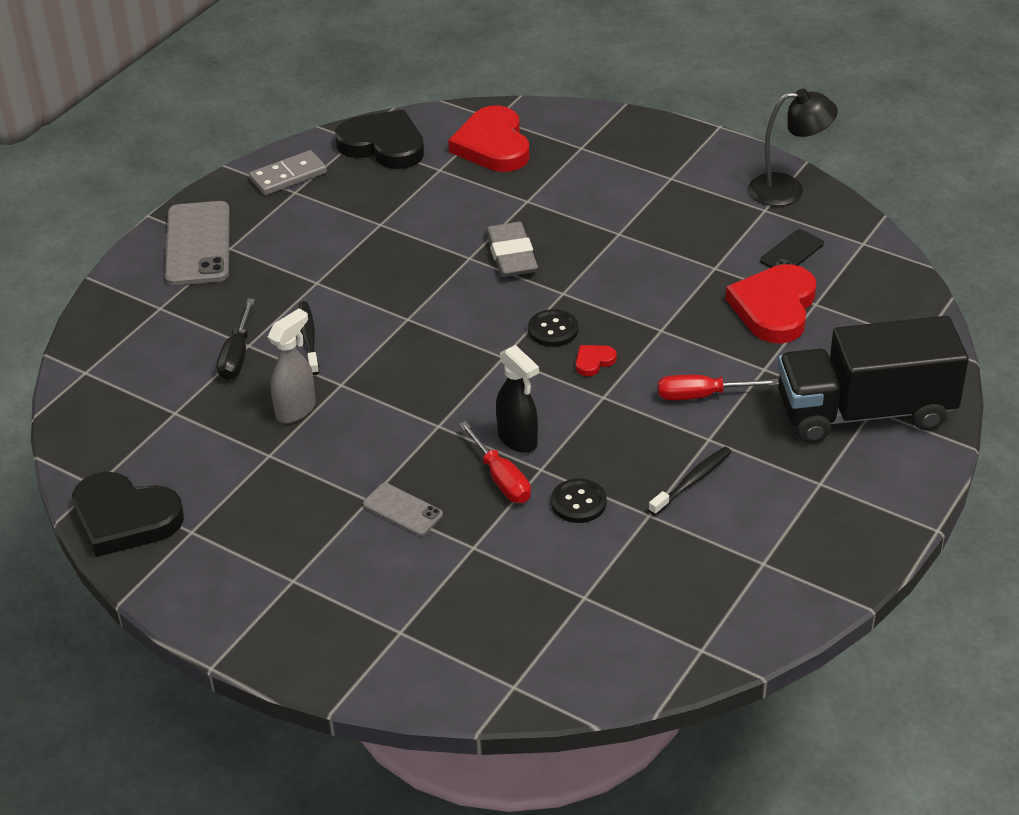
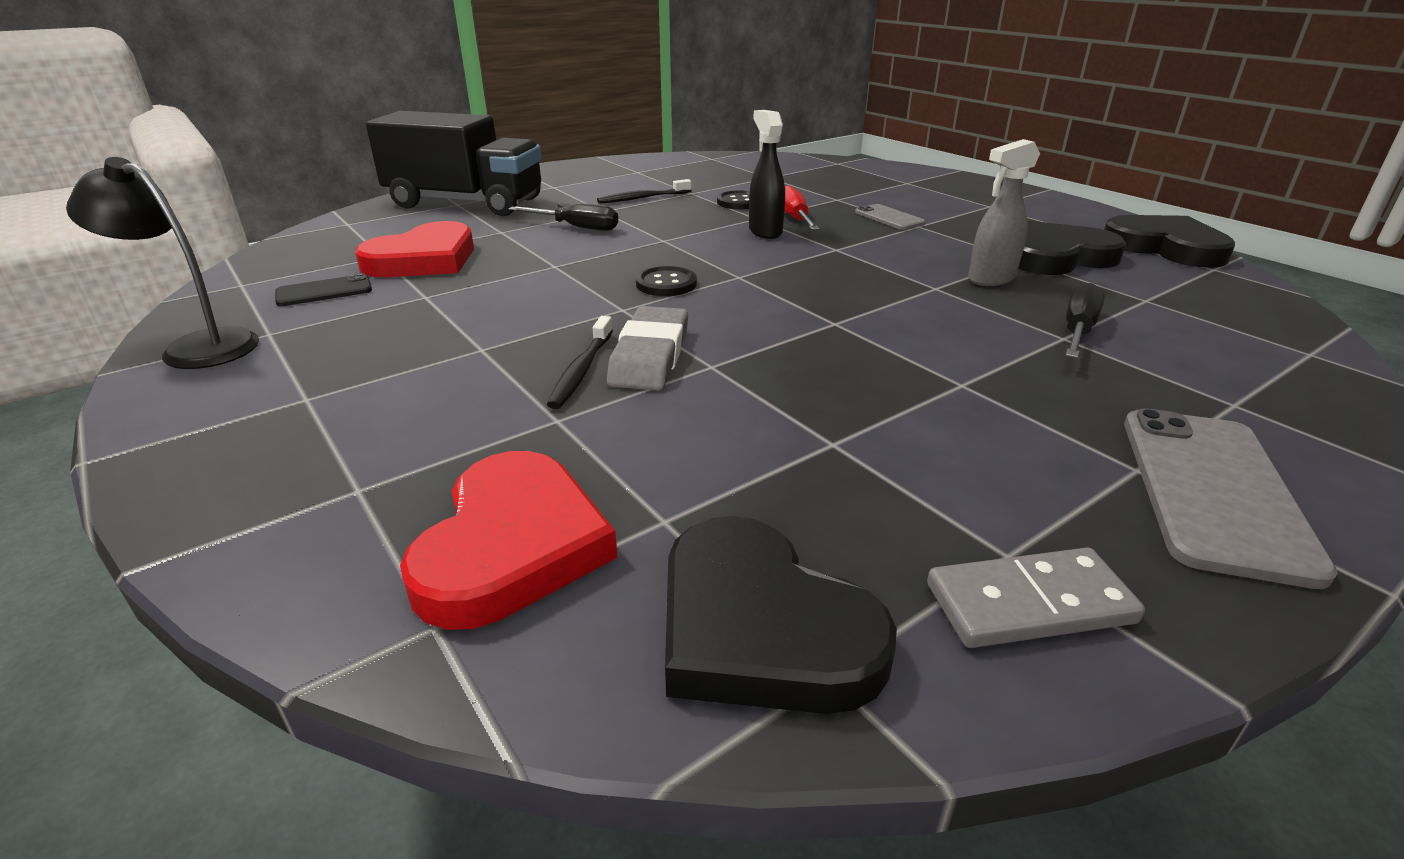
camera: 160 degrees left, 10 degrees down
black toothbrush [299,301,319,375] -> black toothbrush moved to [547,316,613,409]
red heart [576,345,617,376] -> none
red screwdriver [658,375,779,400] -> black screwdriver [508,203,618,231]
none -> black heart [1018,221,1127,275]

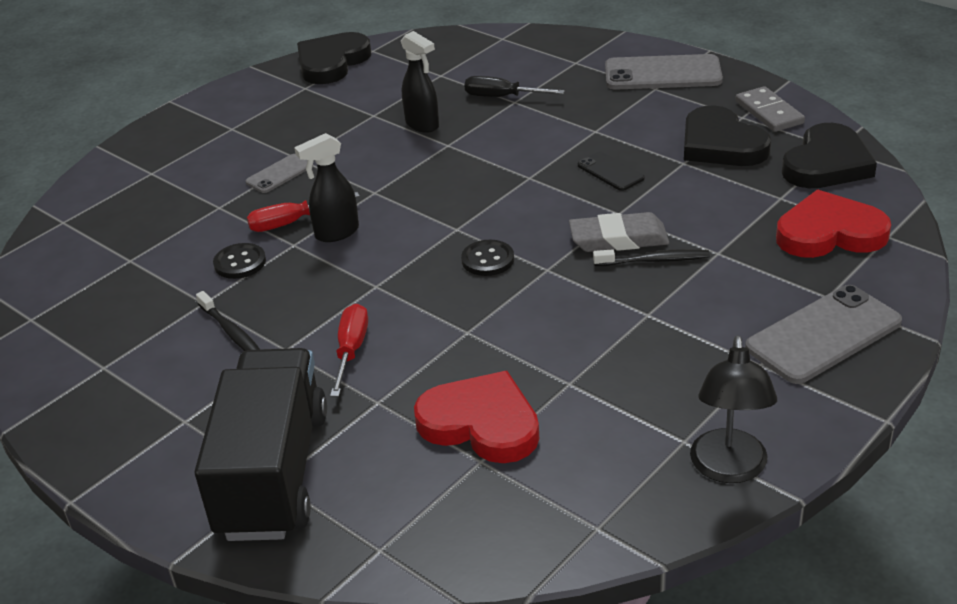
camera: 100 degrees left, 5 degrees up
black phone [275,273,372,306] -> black phone moved to [578,152,645,191]
black screwdriver [508,203,618,231] -> red screwdriver [330,304,368,397]
grey spray bottle [968,139,1040,286] -> black spray bottle [401,31,439,133]
black heart [1018,221,1127,275] -> black heart moved to [684,105,771,166]
none -> grey phone [745,285,902,384]

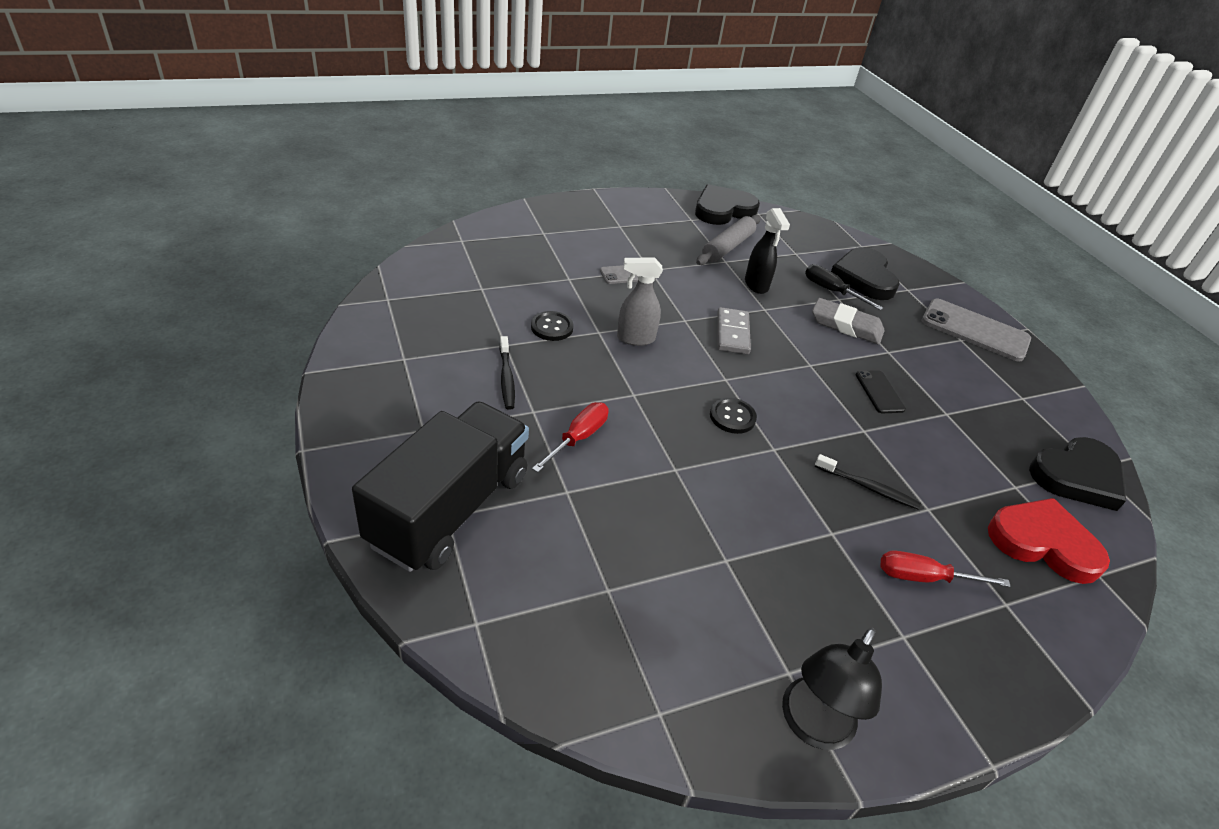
camera: 20 degrees right, 5 degrees up
red screwdriver [247,192,360,232] -> red screwdriver moved to [880,550,1011,587]
black spray bottle [294,133,359,242] -> grey spray bottle [617,257,663,346]
red heart [414,371,539,463] -> none
grey eraser [569,212,669,252] -> grey eraser moved to [812,298,884,344]
black heart [684,105,771,166] -> black heart moved to [831,247,900,300]
grey domino [736,86,805,132] -> grey domino moved to [717,307,751,354]
grey phone [745,285,902,384] -> none
none -> grey rolling pin [696,215,761,265]

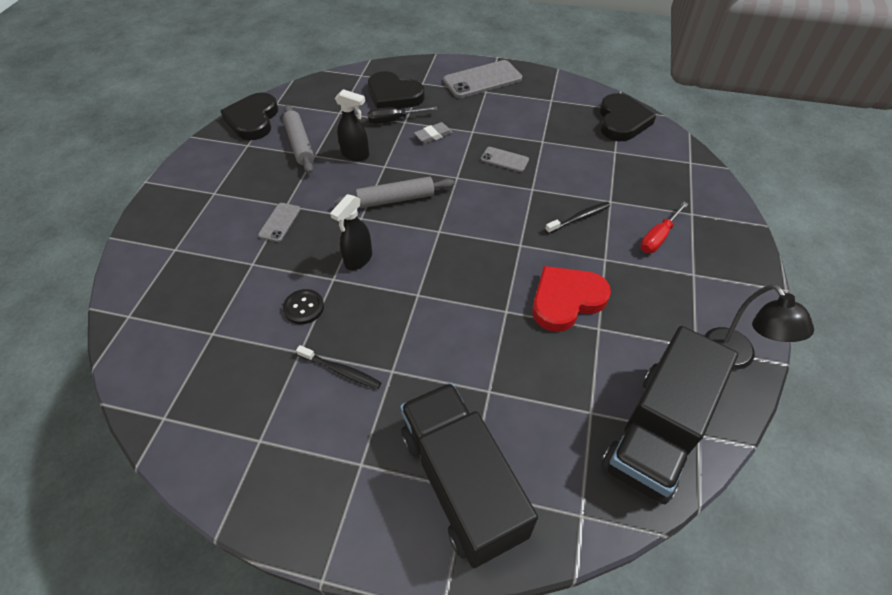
camera: 50 degrees left, 10 degrees up
red screwdriver [532,402,609,473] -> none
grey spray bottle [617,257,663,346] -> black spray bottle [330,194,372,270]
black button [710,397,757,434] -> none
grey domino [717,307,751,354] -> grey rolling pin [334,177,455,208]
grey eraser [812,298,884,344] -> grey eraser [414,122,453,143], size x0.65
black phone [856,370,906,413] -> grey phone [481,147,529,172]
red heart [988,498,1110,584] -> red heart moved to [532,266,611,332]
none -> black truck [601,326,738,504]

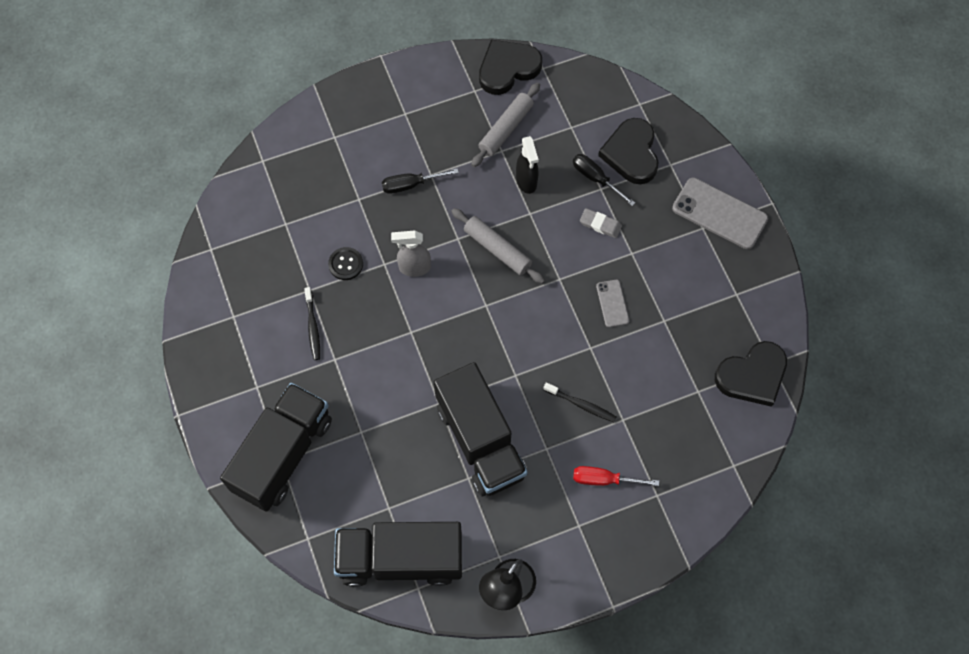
camera: 55 degrees right, 15 degrees up
grey phone [258,203,301,242] -> black screwdriver [382,168,459,194]
black spray bottle [330,194,372,270] -> grey spray bottle [391,230,431,277]
red heart [532,266,611,332] -> black truck [434,362,527,496]

